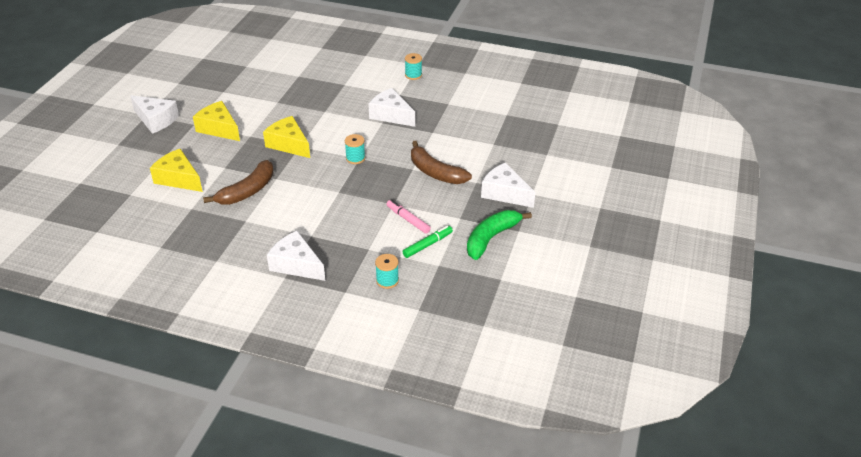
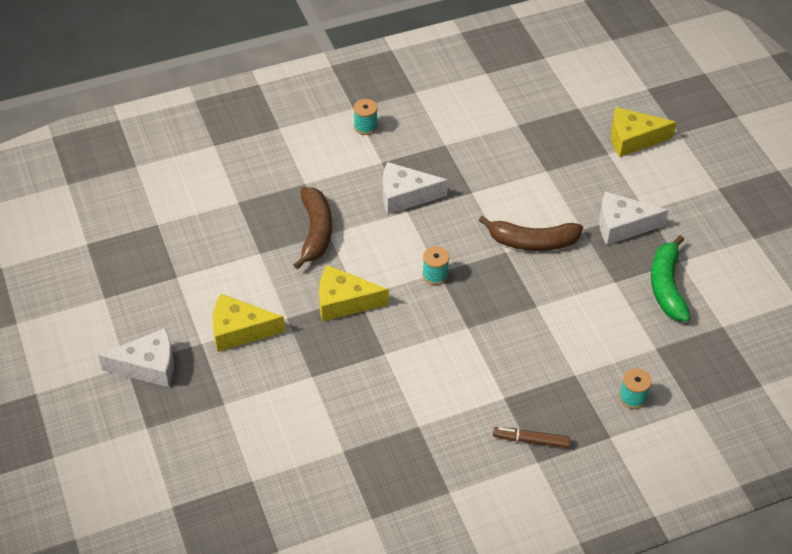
camera: 40 degrees left, 10 degrees up
yellow cheese [150,149,203,192] -> yellow cheese moved to [611,107,677,157]
brown banana [203,160,274,205] -> brown banana moved to [294,187,332,269]
white cheese [267,231,325,281] -> brown marker [493,427,570,448]
pink marker [387,200,431,234] -> none
green marker [402,226,453,258] -> none

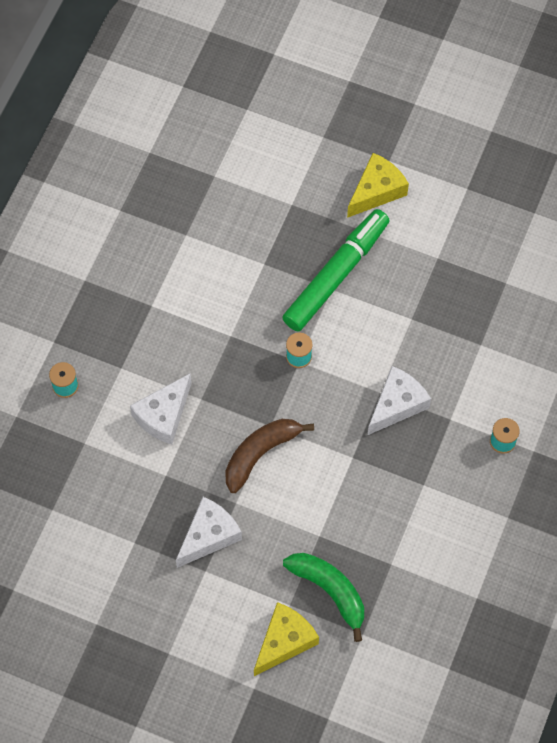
camera: 135 degrees right, 15 degrees up
white cheese [98,328,174,387] -> white cheese moved to [130,373,192,445]
brown banana [294,187,332,269] -> none
yellow cheese [319,265,389,322] -> green marker [282,209,390,332]
brown marker [493,427,570,448] -> none
green banana [651,235,691,322] -> green banana moved to [283,553,364,642]

